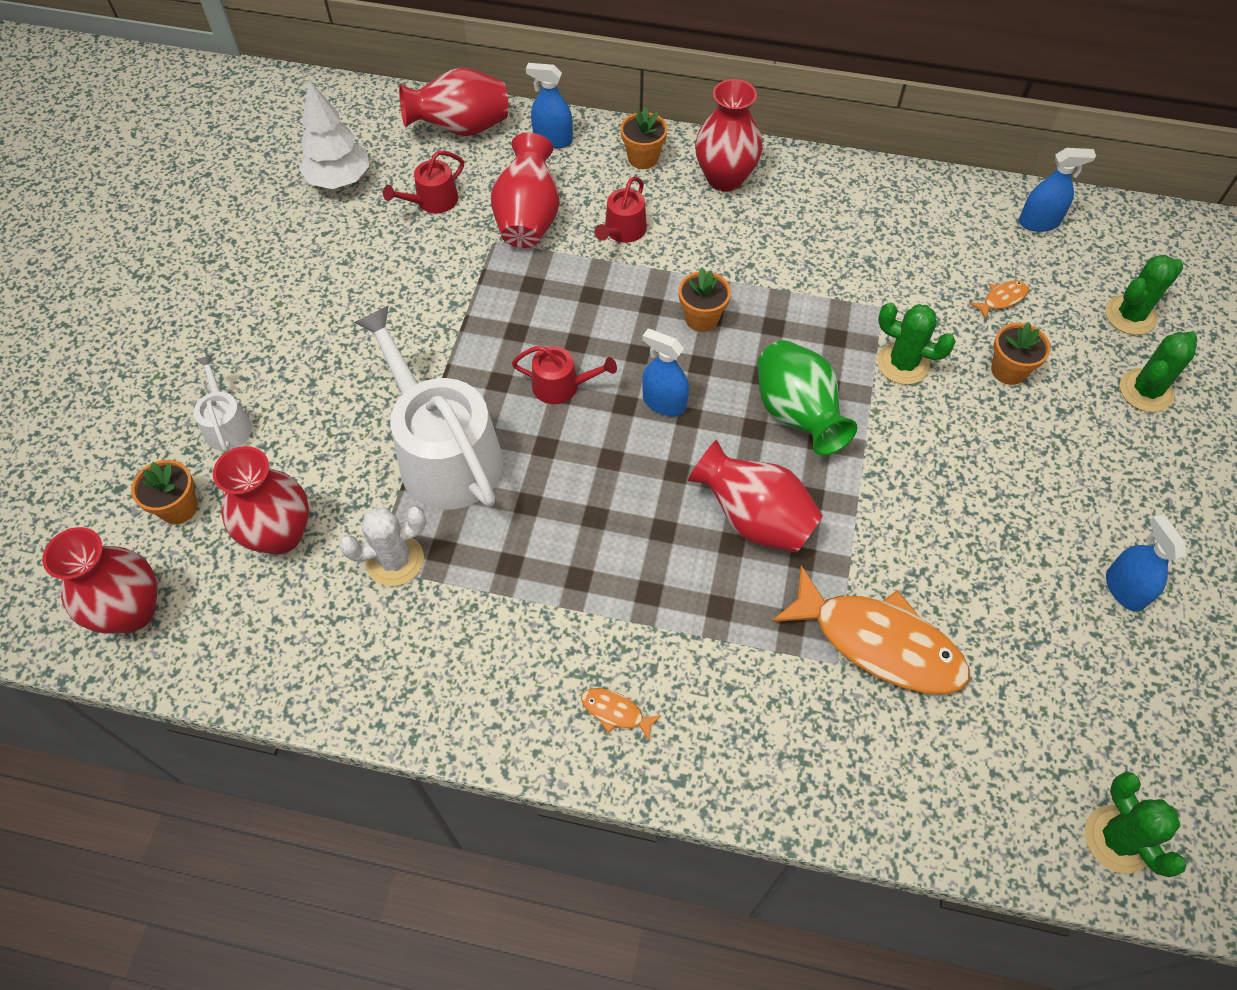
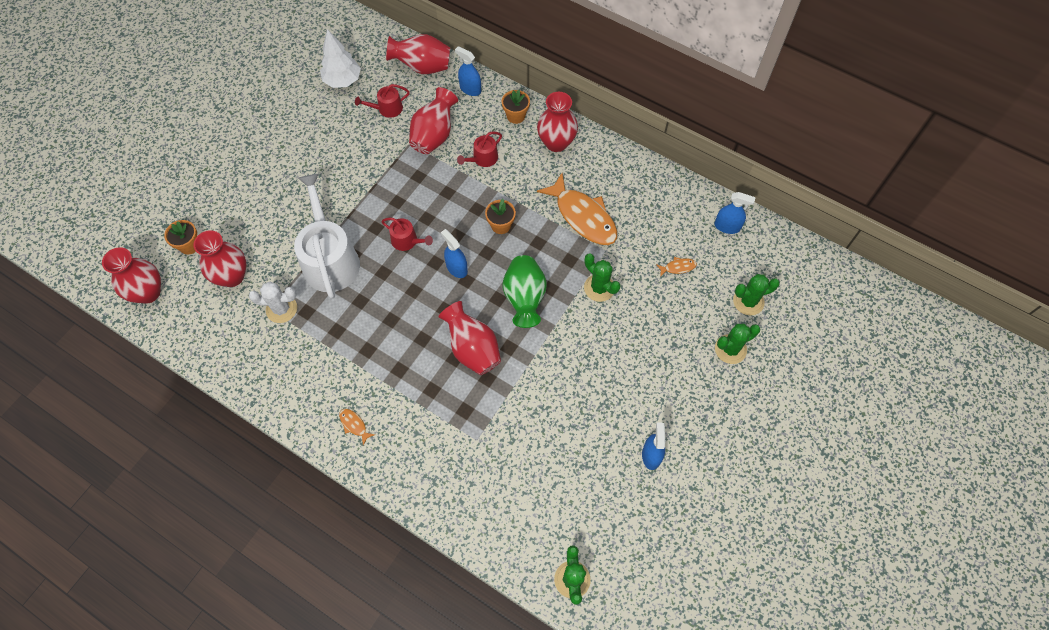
camera: 20 degrees right, 5 degrees up
white watering can [194,355,252,452] -> none
orange fish [772,566,970,694] -> orange fish moved to [537,173,617,245]
orange flower pot [991,323,1051,385] -> none

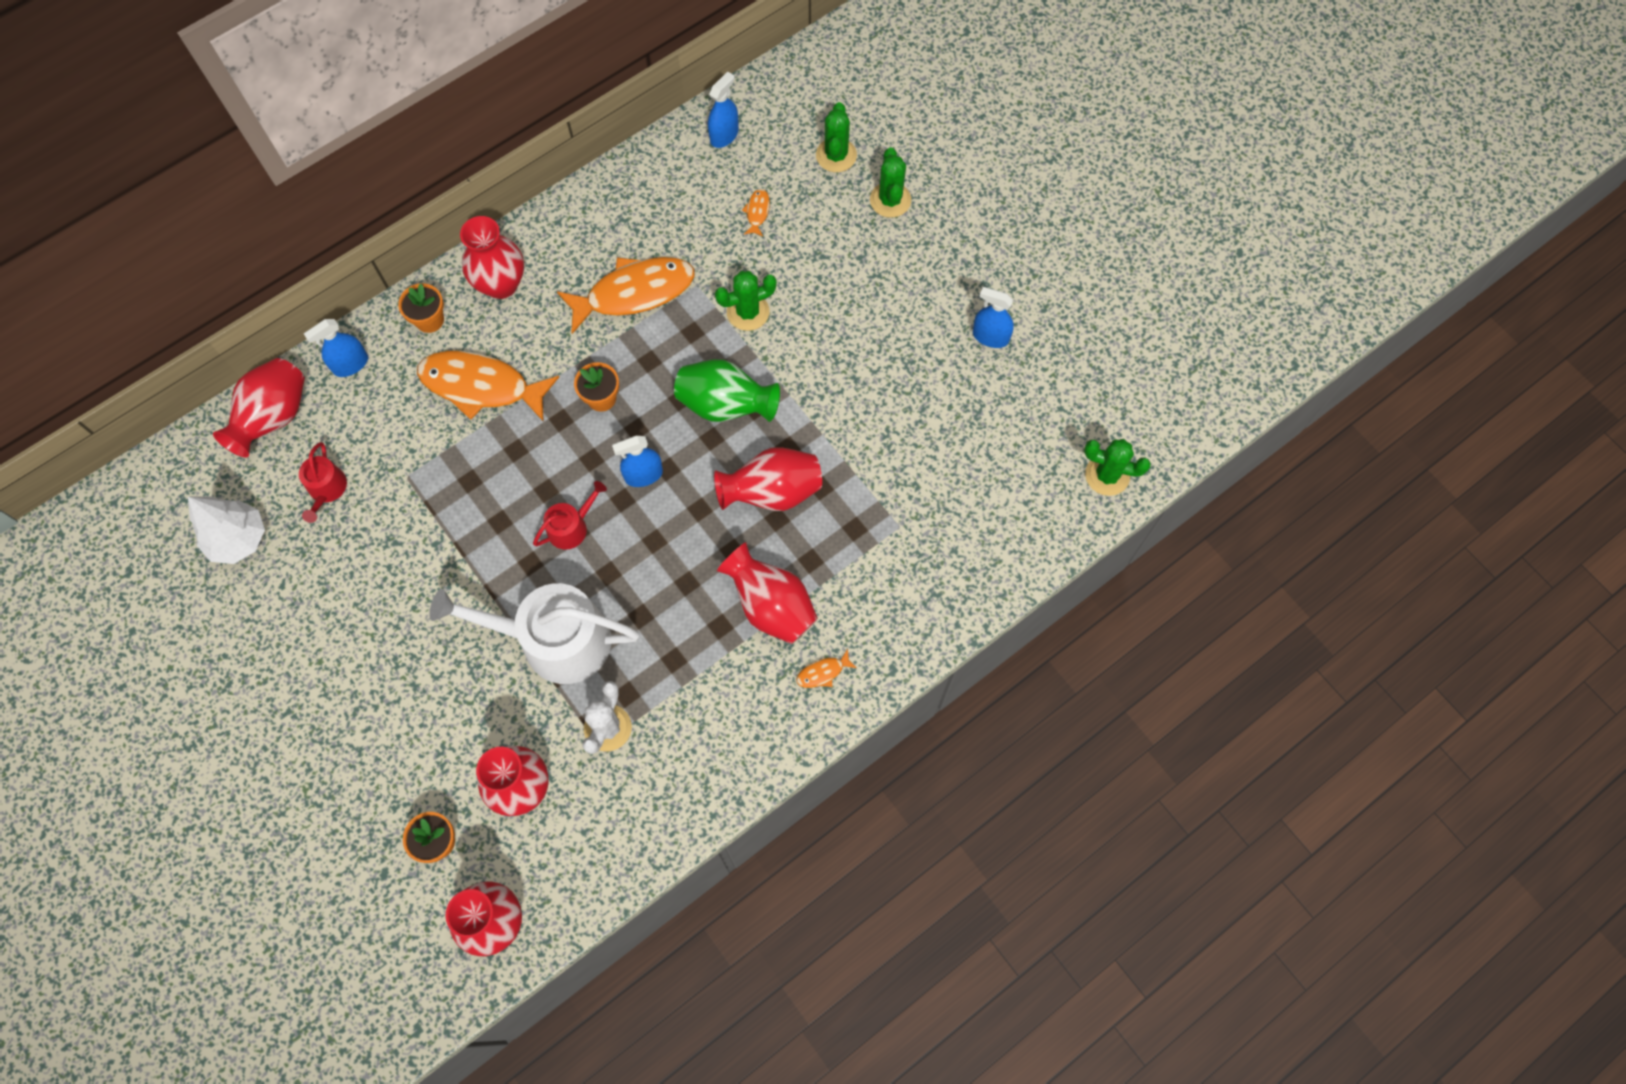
camera: 70 degrees left, 5 degrees up
red vase [409,87,458,154] -> red vase moved to [717,542,818,644]
red watering can [457,132,502,167] -> orange fish [417,351,559,422]

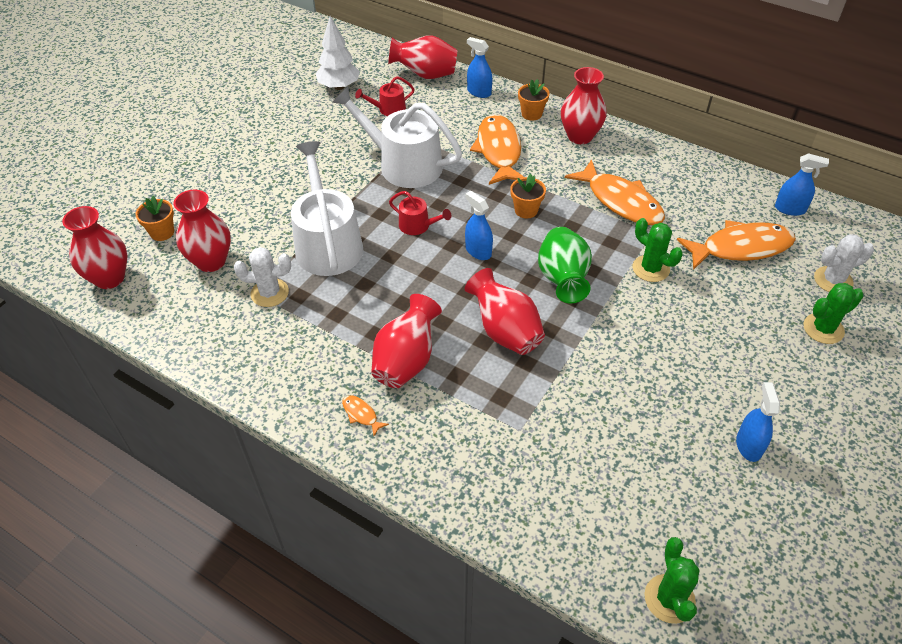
camera: 70 degrees right, 20 degrees down
orange fish [742,189,770,237] -> orange fish [677,220,796,270], size x2.46
green cactus [816,102,857,172] -> white cactus [814,234,874,292]
none -> white watering can [332,87,462,188]

